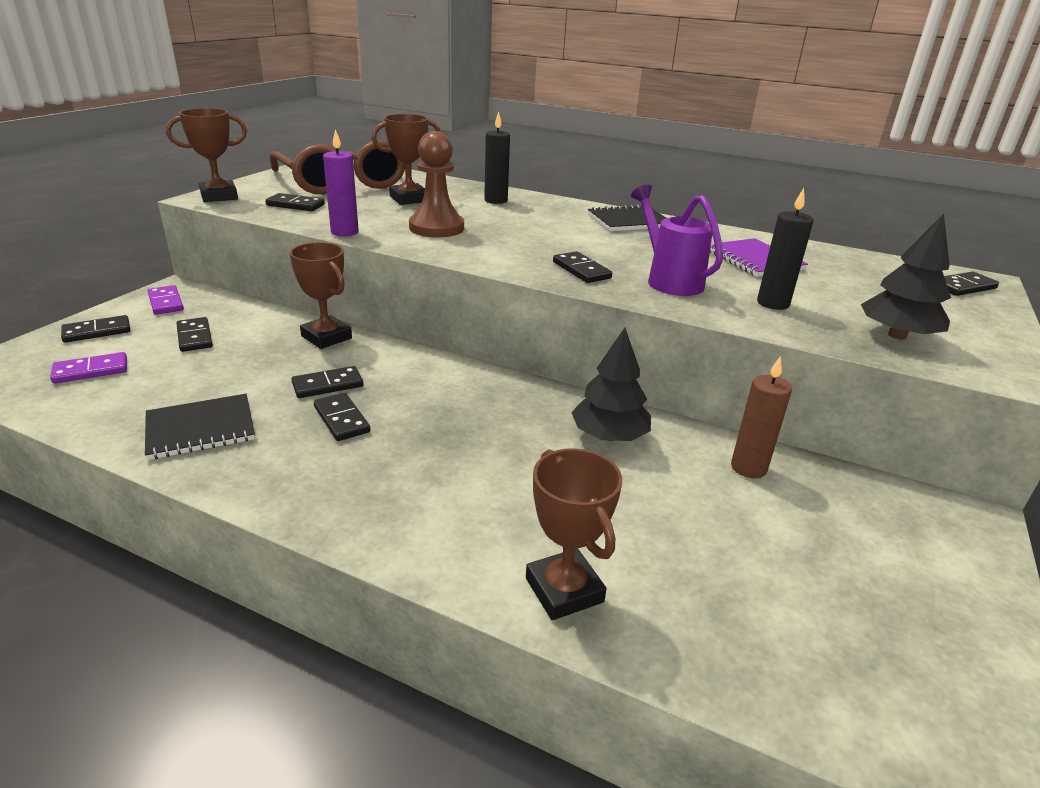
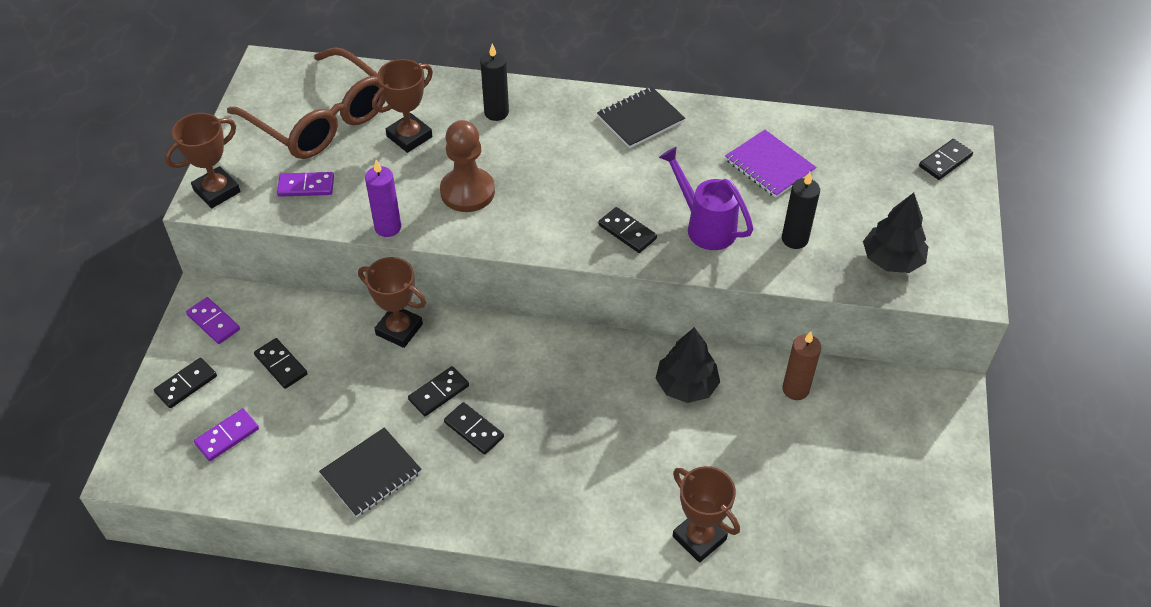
camera: 15 degrees left, 20 degrees up
black domino [265,193,325,211] -> purple domino [277,172,334,197]

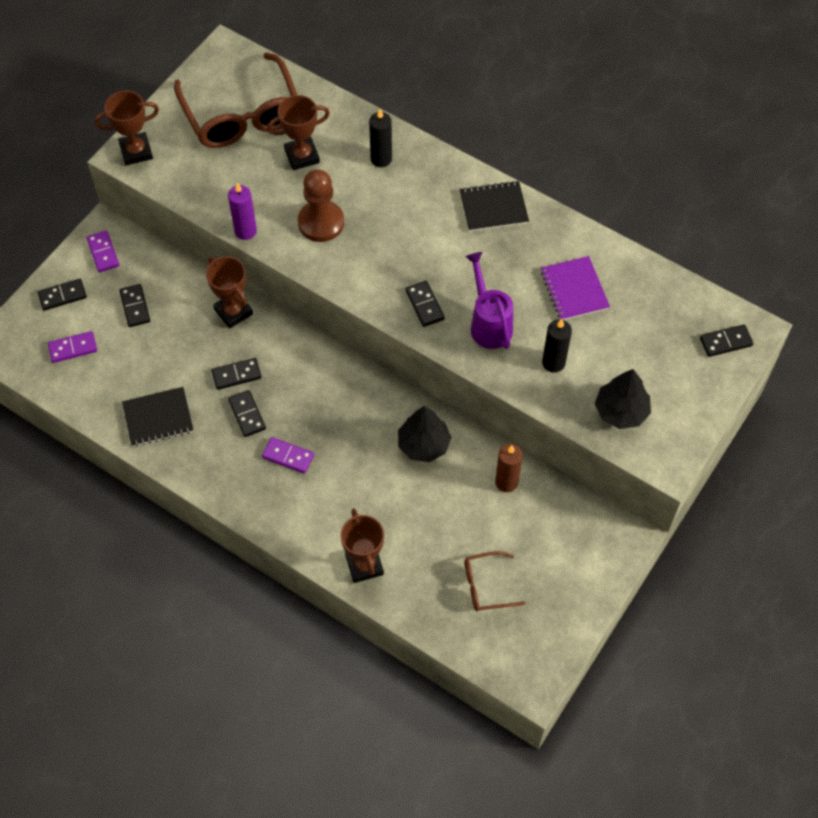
camera: 25 degrees right, 10 degrees up
purple domino [277,172,334,197] -> purple domino moved to [262,437,314,474]
none -> brown glasses [465,551,526,611]

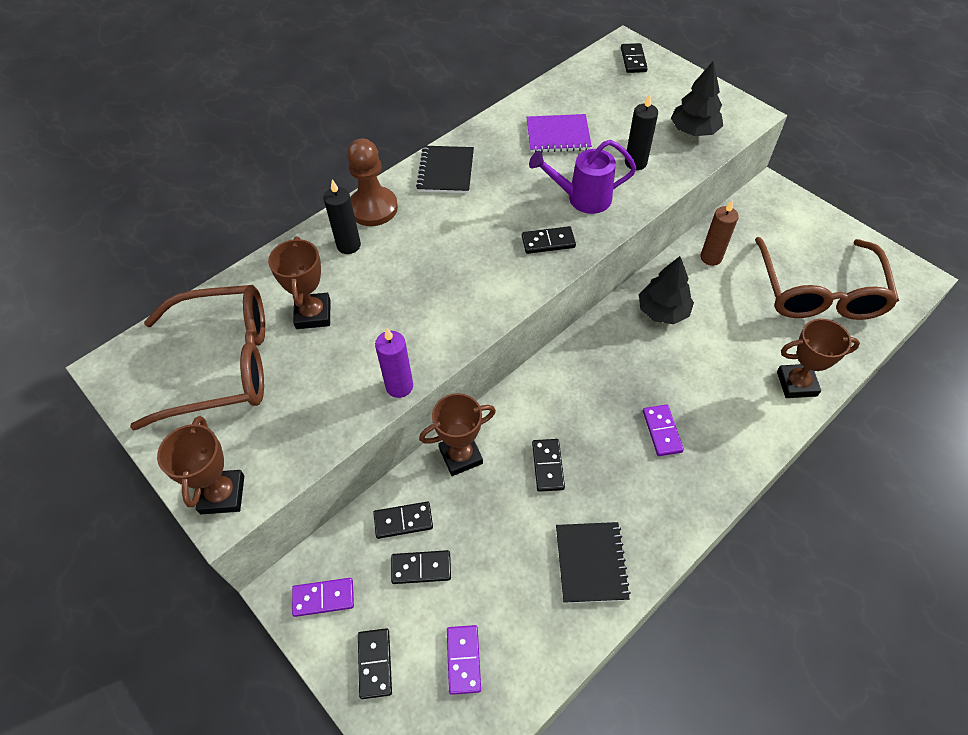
camera: 75 degrees left, 5 degrees down
black domino [228,390,266,437] -> black domino moved to [373,502,433,539]
purple domino [262,437,314,474] -> purple domino turned 45 degrees counterclockwise [643,404,684,456]
brown pawn [298,170,344,242] -> brown pawn moved to [347,139,398,226]
brown glasses [465,551,526,611] -> brown glasses [755,237,899,320], size x2.13

